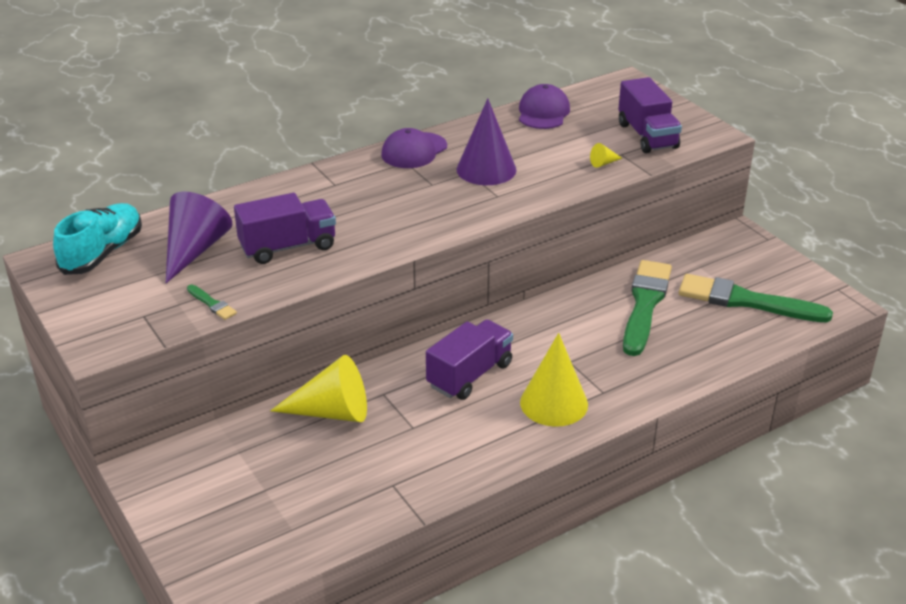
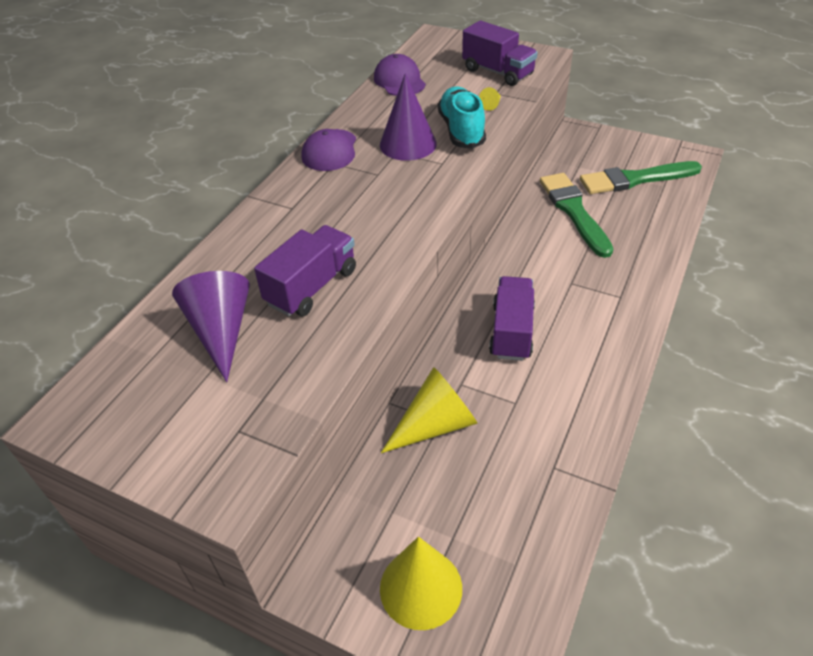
camera: 30 degrees left, 10 degrees up
turquoise shoe [53,203,142,275] -> turquoise shoe moved to [438,87,486,149]
green brush [187,285,237,320] -> none
yellow cone [520,333,588,427] -> yellow cone moved to [380,537,462,630]

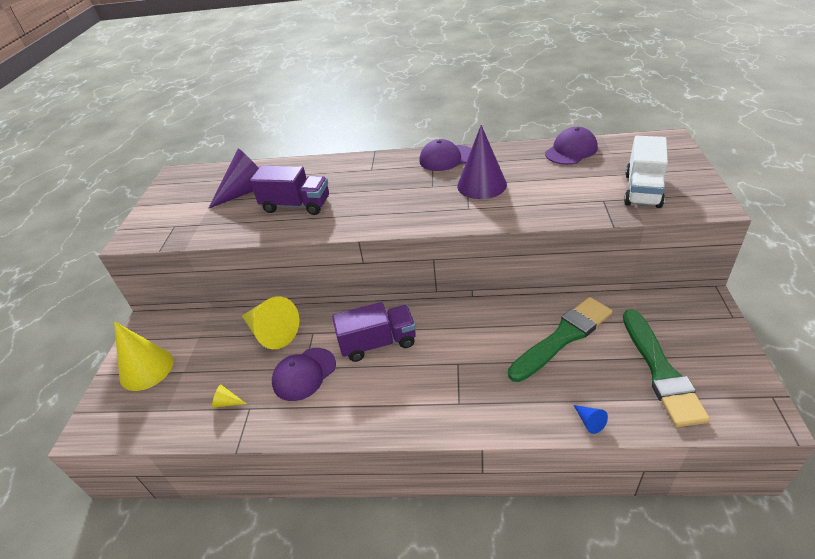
camera: 70 degrees right, 5 degrees down
turquoise shoe [438,87,486,149] -> none
purple truck [462,20,538,86] -> white truck [624,136,668,208]
yellow cone [479,87,501,111] -> yellow cone moved to [212,384,247,408]
green brush [580,161,702,194] -> green brush turned 150 degrees counterclockwise [623,309,710,427]
none -> purple cap [272,348,336,401]
none -> blue cone [574,405,608,434]

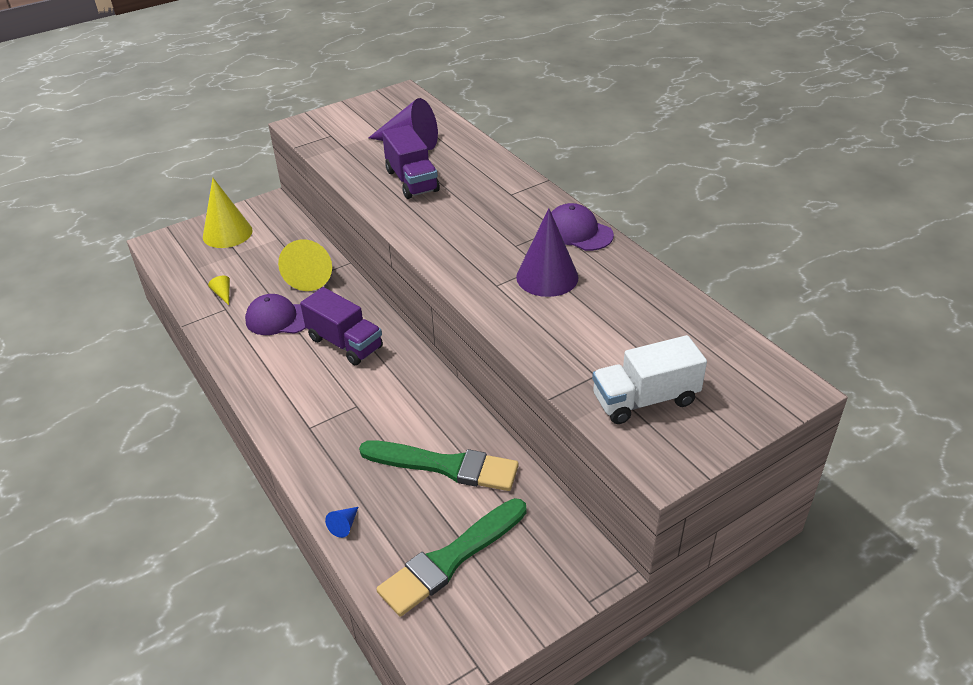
camera: 50 degrees right, 0 degrees up
purple cap [545,127,598,165] -> none

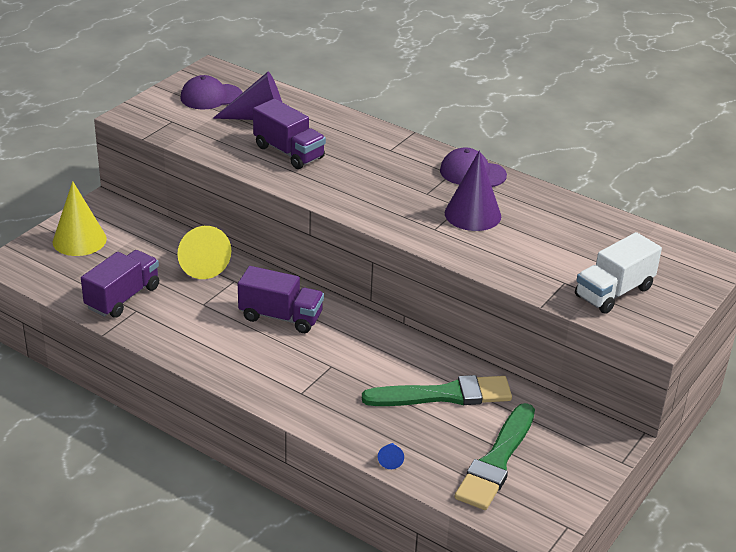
camera: 25 degrees left, 5 degrees down
yellow cone [208,276,230,305] -> purple truck [81,250,159,318]
purple cap [245,294,306,335] -> purple cap moved to [181,75,243,109]

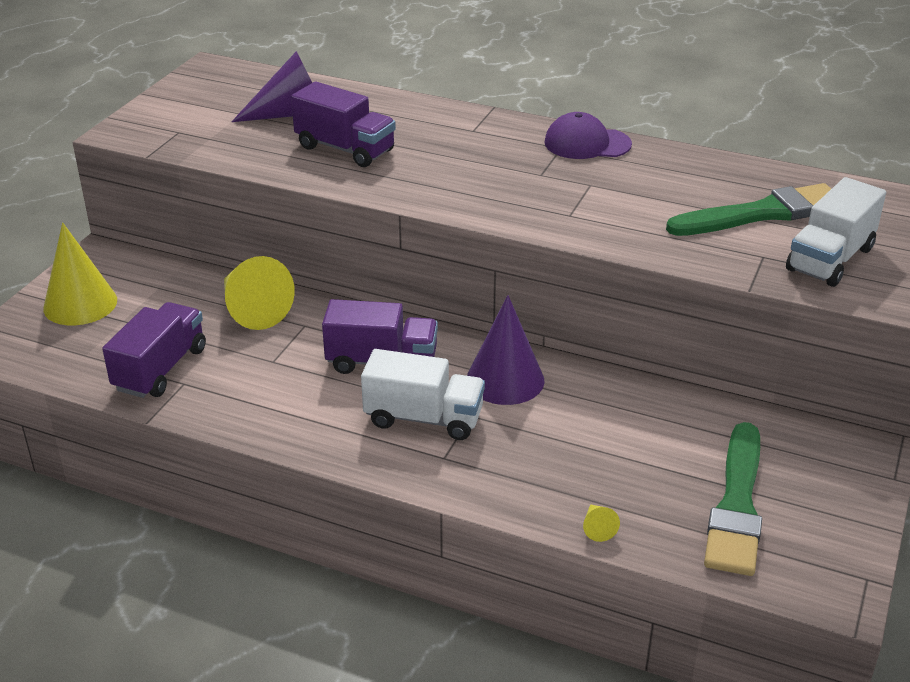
camera: 10 degrees left, 0 degrees up
purple cap [181,75,243,109] -> none
green brush [362,375,512,406] -> green brush moved to [666,183,831,236]
blue cone [378,443,404,469] -> yellow cone [583,504,620,542]
purple cone [445,150,501,231] -> purple cone moved to [467,295,544,405]
none -> white truck [361,349,485,440]

